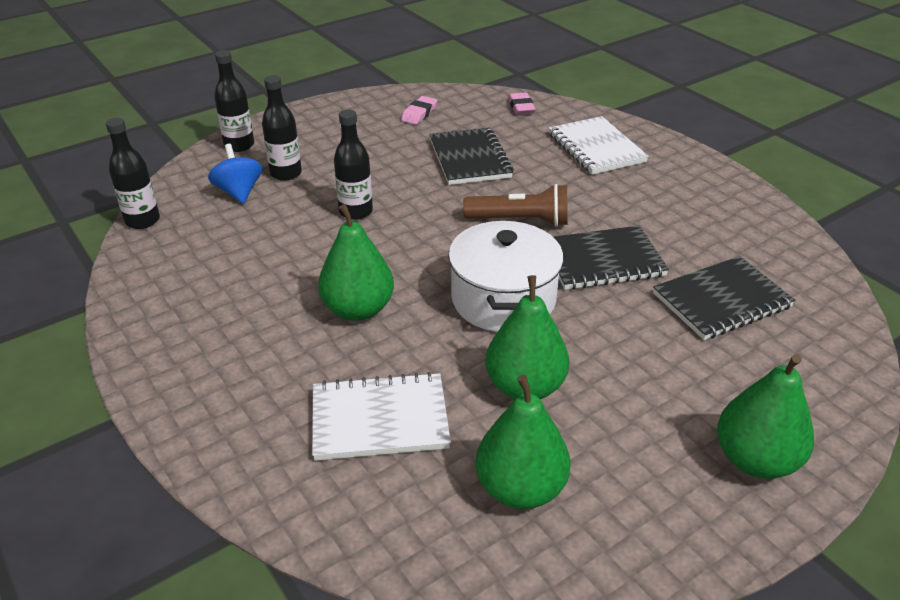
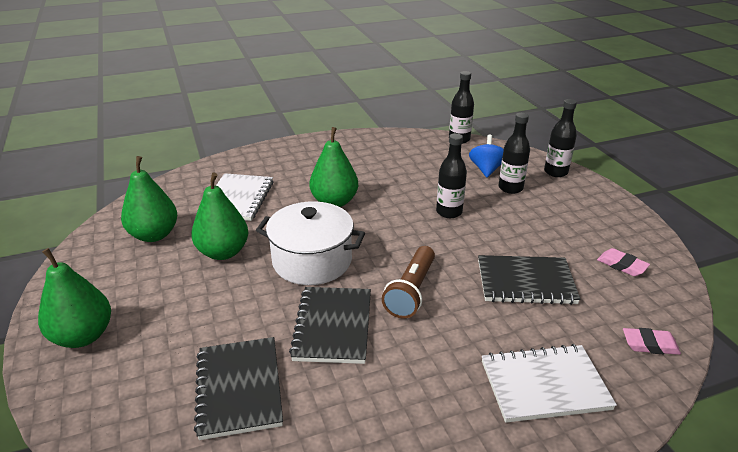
camera: 105 degrees right, 5 degrees down
blue spinning top [208,144,262,204] -> blue spinning top turned 75 degrees counterclockwise [469,135,504,177]

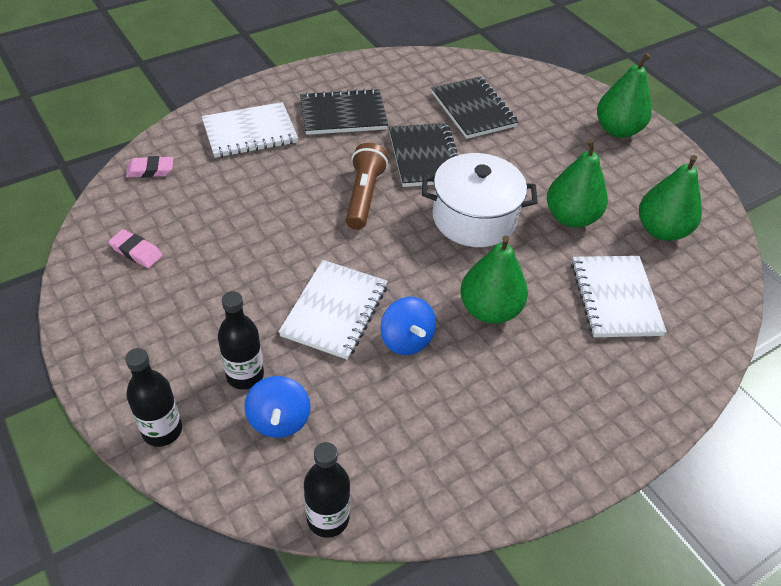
camera: 165 degrees right, 15 degrees up
black bottle [436,133,467,218] -> white notebook [279,260,388,360]
black notebook [478,255,580,305] -> black notebook moved to [300,88,388,135]
none -> blue spinning top [381,297,436,355]

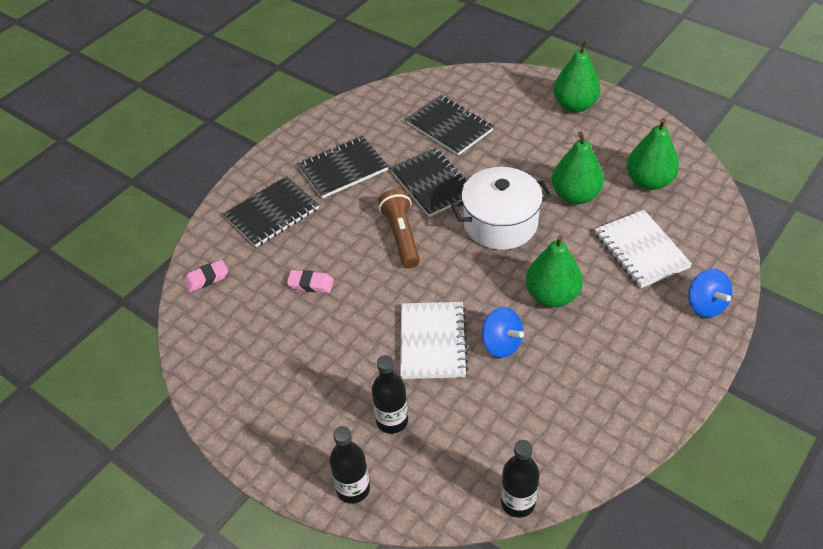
camera: 15 degrees left, 0 degrees up
pink eraser [108,229,163,268] -> pink eraser moved to [287,270,334,293]
white notebook [202,102,298,158] -> black notebook [224,176,319,247]
blue spinning top [244,376,311,438] -> blue spinning top moved to [688,269,732,318]

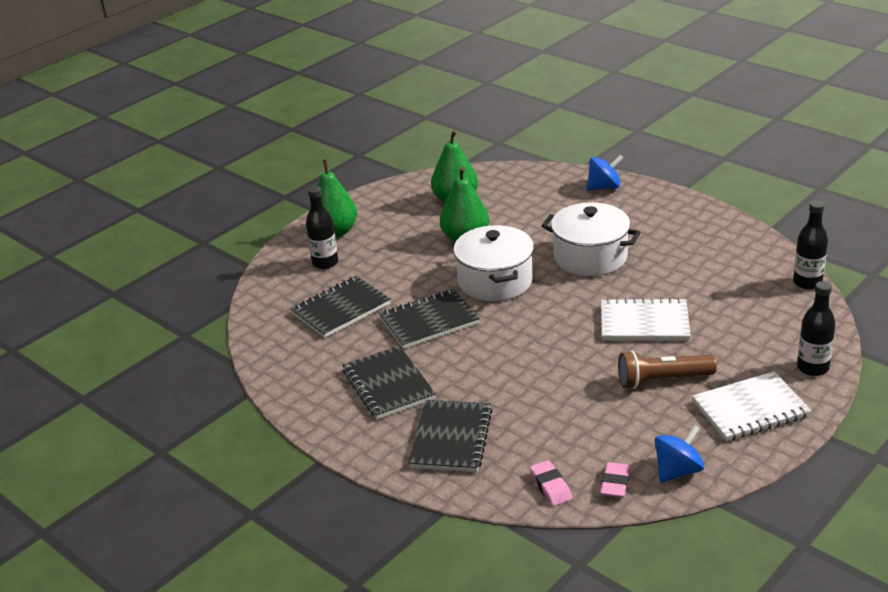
camera: 85 degrees left, 15 degrees down
black notebook [224,176,319,247] -> black notebook turned 45 degrees clockwise [409,400,493,472]
pink eraser [287,270,334,293] -> pink eraser moved to [600,462,630,498]
black bottle [372,355,408,434] -> black bottle moved to [306,186,338,269]
brown flashlight [378,189,420,268] -> brown flashlight moved to [618,350,717,389]
blue spinning top [482,307,524,358] -> blue spinning top moved to [654,425,704,483]
green pear [526,235,583,307] -> white pot [541,202,641,276]
white notebook [595,210,692,288] -> white notebook moved to [692,371,812,441]

